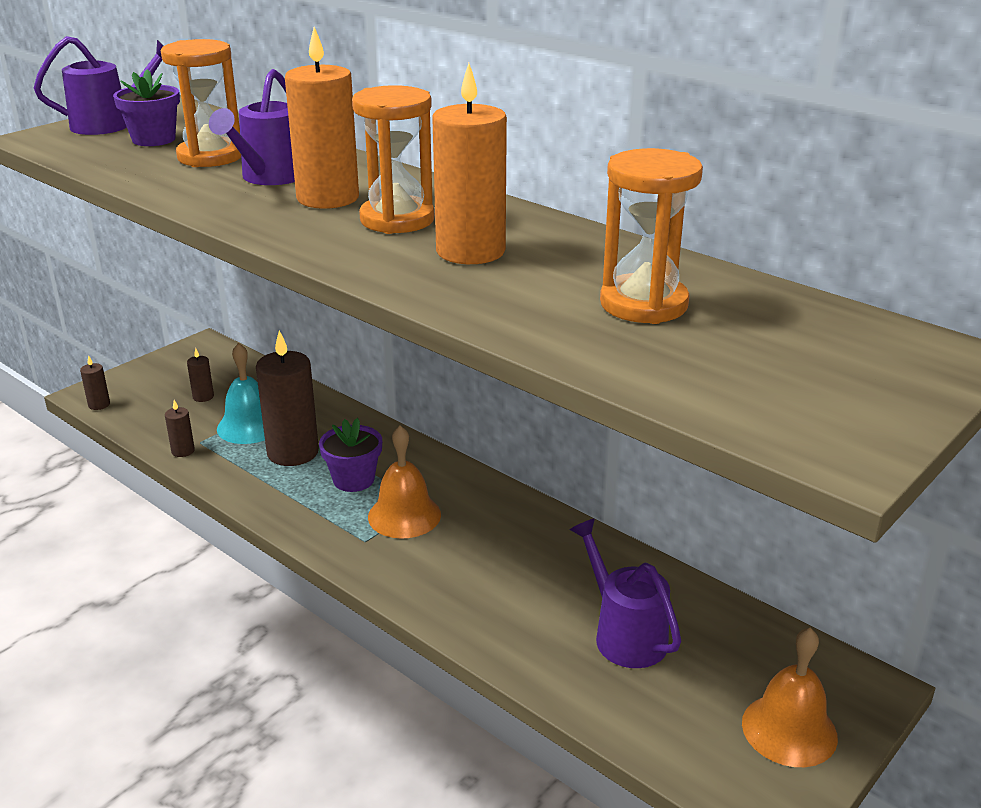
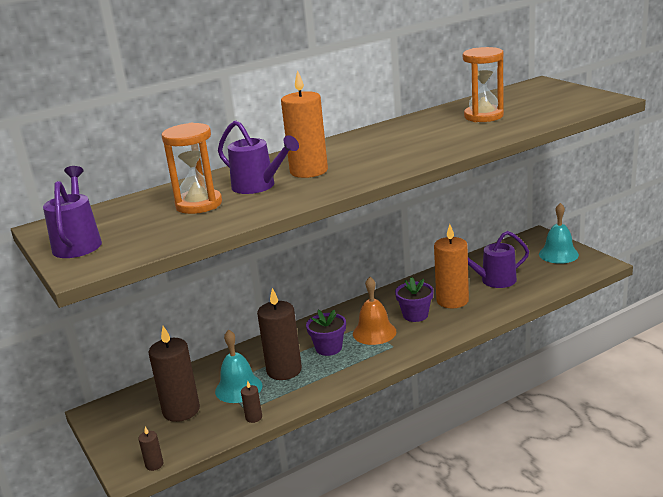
camera: 70 degrees left, 5 degrees down
purple flower pot [113,69,180,146] -> purple flower pot moved to [395,277,434,322]
brown candle [187,348,214,402] -> brown candle [149,326,200,422], size x2.27
orange hourglass [352,85,435,234] -> none
orange candle [432,63,507,264] -> orange candle moved to [434,224,469,308]
orange bell [742,628,838,767] -> turquoise bell [539,203,579,264]

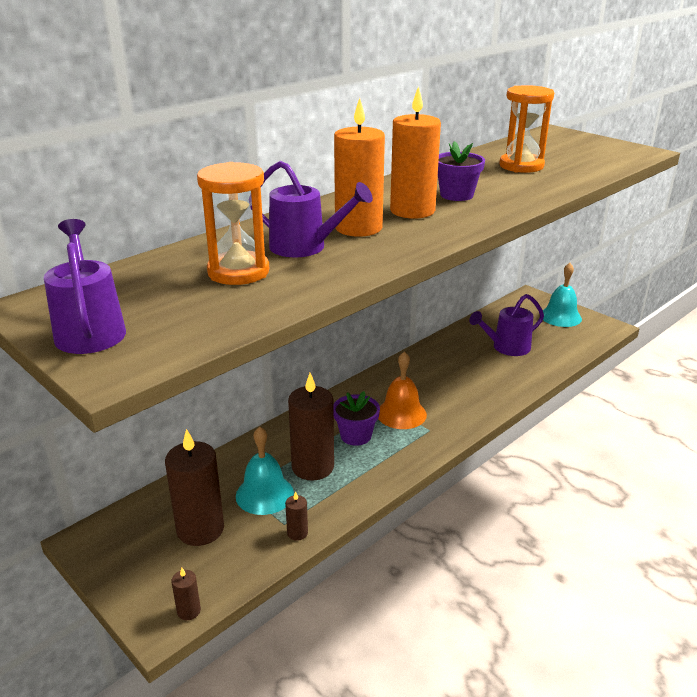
camera: 15 degrees left, 5 degrees up
purple flower pot [395,277,434,322] -> purple flower pot moved to [438,141,485,201]
orange candle [434,224,469,308] -> orange candle moved to [390,86,441,219]

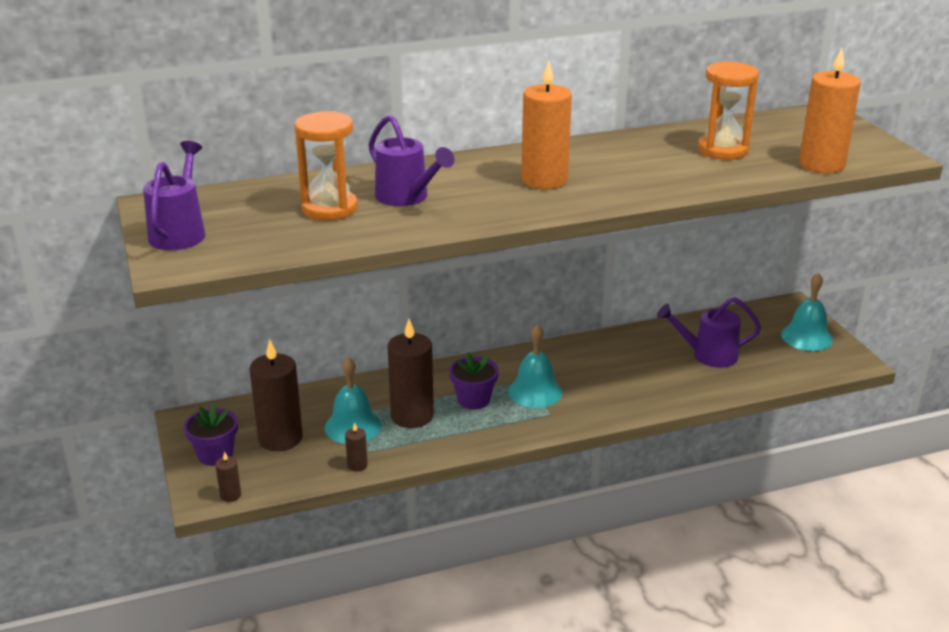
camera: 25 degrees right, 0 degrees up
orange candle [334,98,385,237] -> orange candle moved to [799,48,861,173]
orange bell [378,351,427,429] -> turquoise bell [508,324,562,408]
purple flower pot [438,141,485,201] -> purple flower pot moved to [184,403,238,466]

